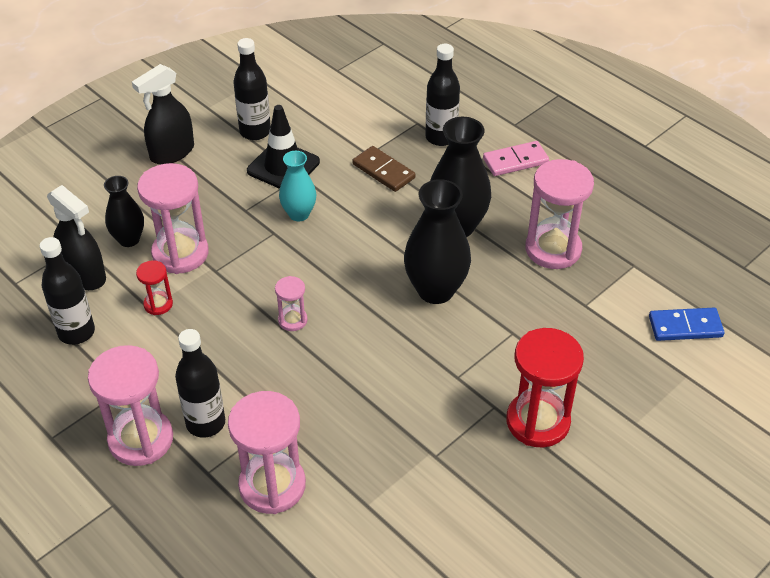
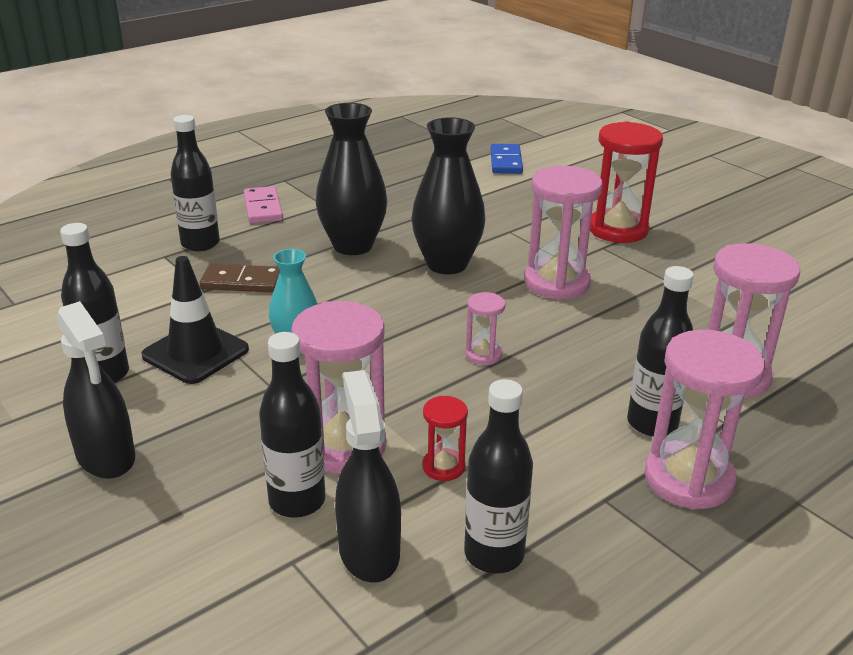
camera: 85 degrees left, 15 degrees down
black spray bottle [47,185,106,290] -> black spray bottle turned 60 degrees counterclockwise [335,370,401,583]
black vase [104,176,144,247] -> black bottle [259,332,326,518]
brown domino [352,146,415,192] -> brown domino turned 45 degrees clockwise [200,263,280,293]
pink hourglass [525,159,594,269] -> pink hourglass moved to [524,166,602,300]

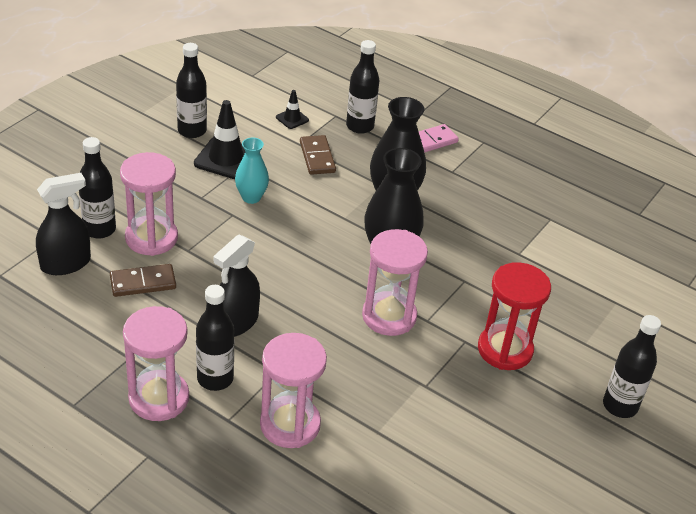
camera: 70 degrees right, 10 degrees up
black spray bottle [56,301,135,479] -> black spray bottle moved to [214,235,260,337]
red hourglass [422,396,468,481] -> brown domino [110,264,176,297]
black bottle [464,379,533,573] -> black bottle moved to [603,315,661,418]
pink hourglass [466,292,506,365] -> none
blue domino [491,144,523,174] -> none
none -> black traffic cone [276,90,309,129]

